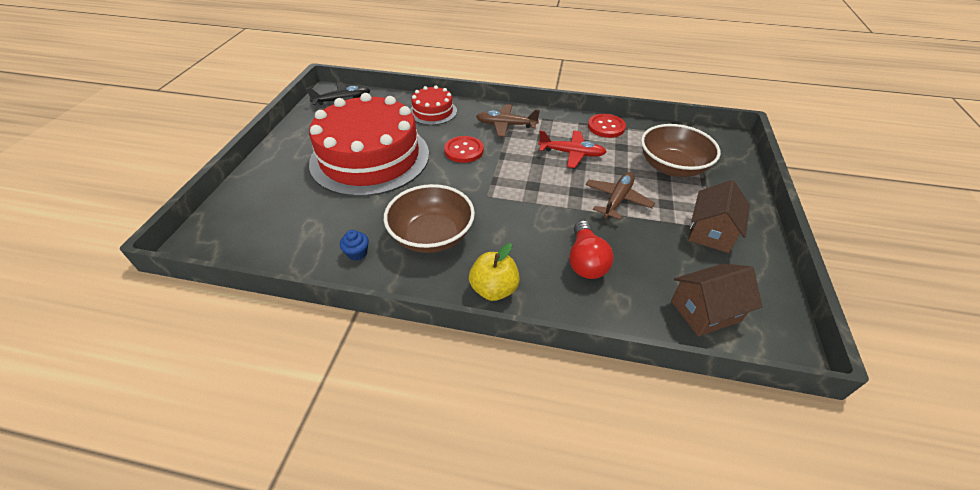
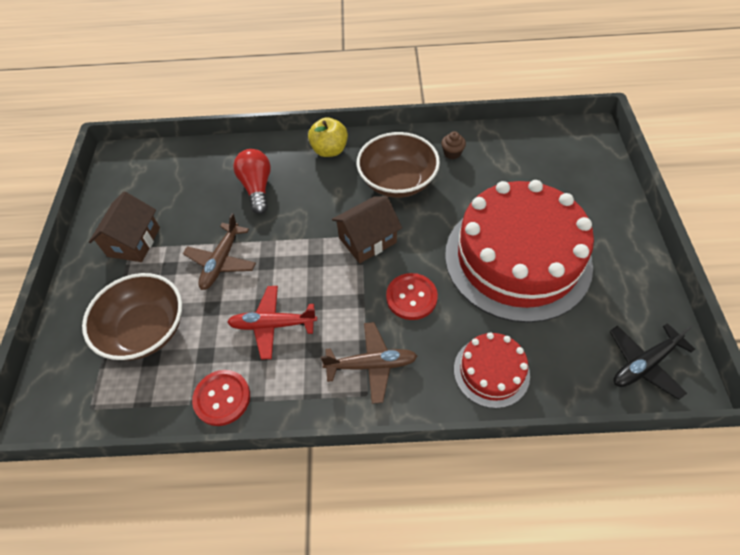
camera: 170 degrees right, 10 degrees up
blue cupcake [340,230,369,261] -> brown cupcake [441,131,466,159]
brown house [671,264,762,336] -> brown house moved to [332,196,402,263]

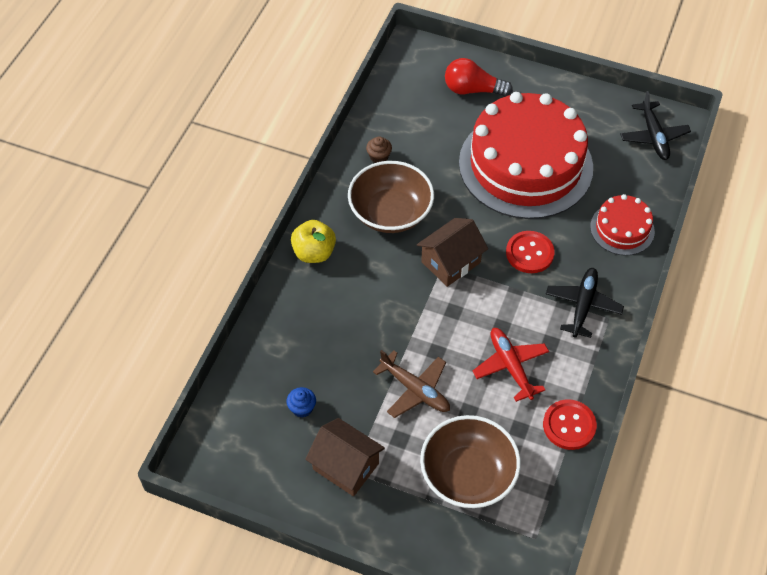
camera: 70 degrees left, 0 degrees up
red plane [227,286,317,360] -> red plane turned 135 degrees clockwise [473,328,549,402]
red light bulb [233,149,271,214] -> red light bulb moved to [445,58,513,97]
brown plane [321,322,417,404] -> black plane [546,268,624,338]
brown house [332,196,402,263] -> brown house turned 60 degrees clockwise [417,218,488,287]
none -> blue cupcake [286,387,316,418]

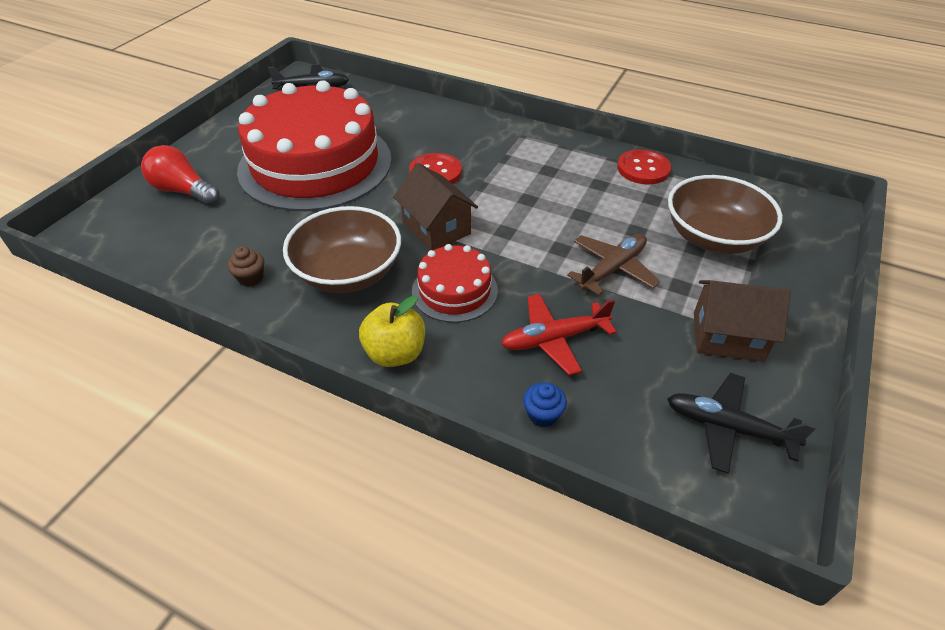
camera: 85 degrees left, 10 degrees down
blue cupcake [286,387,316,418] -> blue cupcake moved to [523,382,567,428]
brown house [305,418,385,496] -> brown house turned 60 degrees clockwise [694,280,791,362]
red light bulb [445,58,513,97] -> red light bulb turned 105 degrees clockwise [141,145,220,205]
red plane [473,328,549,402] -> red plane moved to [501,294,617,375]
black plane [546,268,624,338] -> black plane moved to [667,373,816,474]
red cake [590,194,655,256] -> red cake moved to [412,244,498,322]

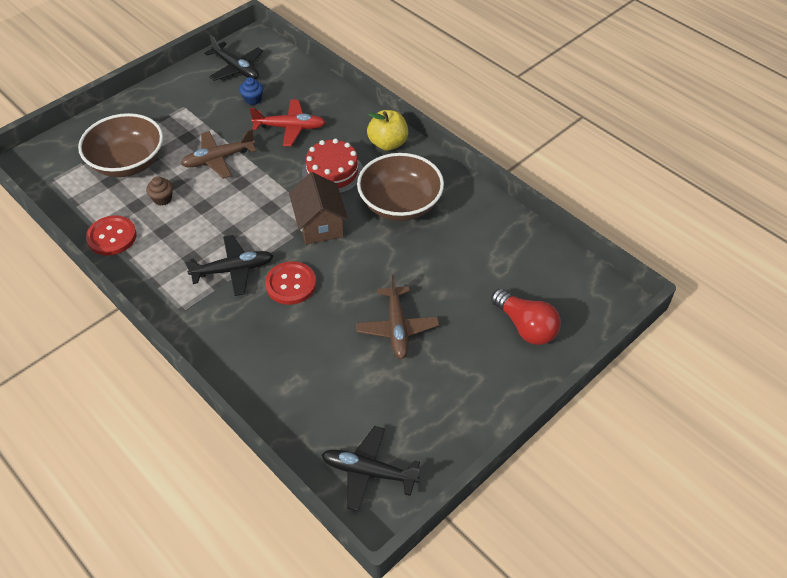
camera: 160 degrees left, 5 degrees up
brown cupcake [227,246,264,287] -> brown cupcake moved to [146,176,173,206]
red cake [237,80,392,211] -> brown plane [356,275,439,359]
blue cupcake [523,382,567,428] -> blue cupcake moved to [239,77,263,105]
brown house [694,280,791,362] -> none
none -> black plane [184,235,273,296]

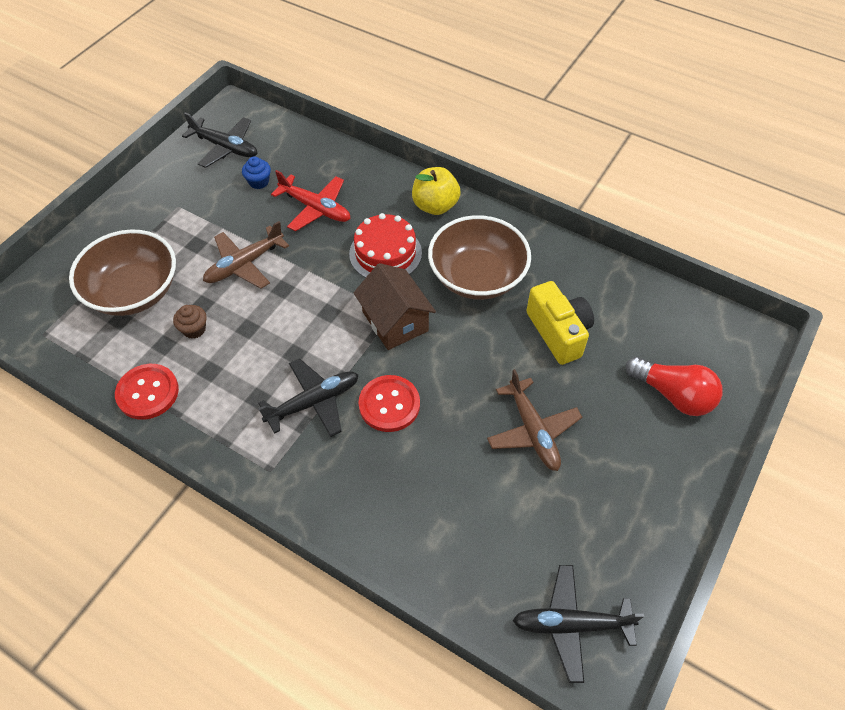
camera: 15 degrees left, 5 degrees up
red plane [250,100,326,146] -> red plane turned 45 degrees clockwise [271,170,350,231]
none -> yellow camera [526,281,594,365]

